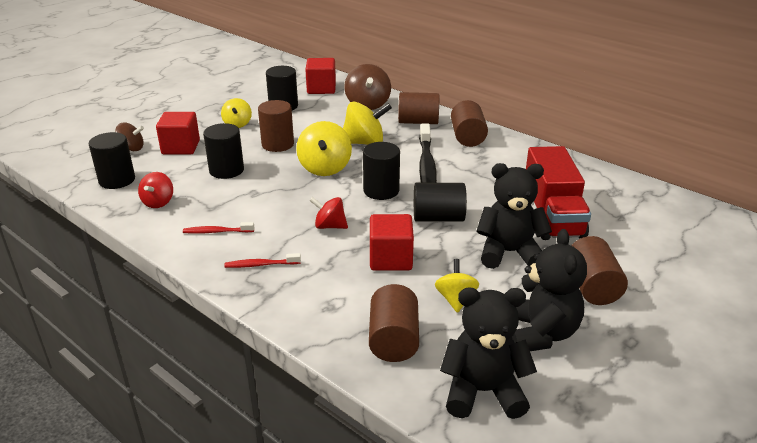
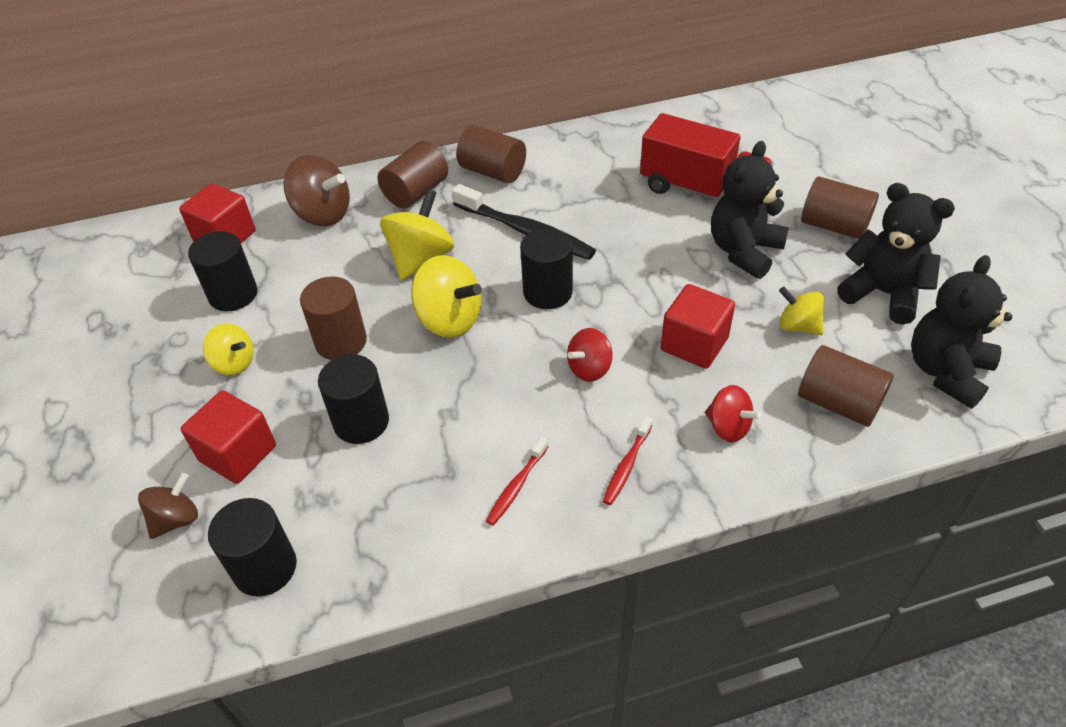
camera: 55 degrees left, 15 degrees up
red spinning top [138,172,173,208] -> red spinning top moved to [705,385,762,442]
black cylinder [414,183,467,222] -> none

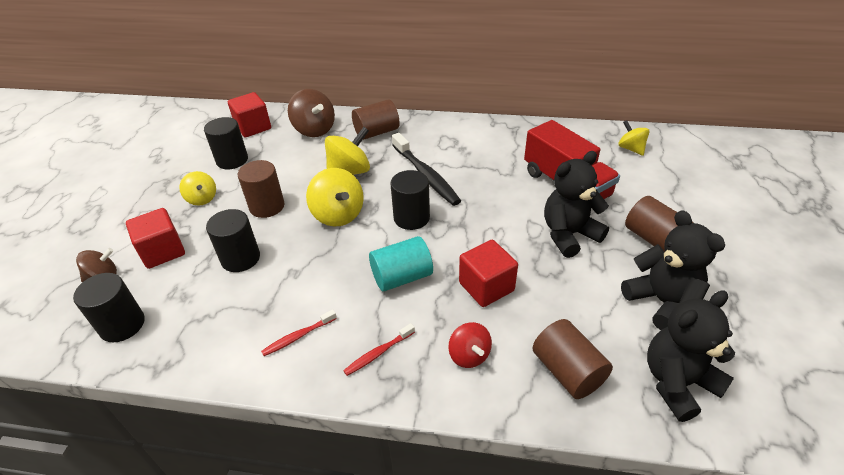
camera: 25 degrees right, 5 degrees down
brown cylinder [456,125,526,183] -> none
red spinning top [567,328,613,382] -> turquoise cylinder [369,236,433,292]
yellow spinning top [779,287,824,335] -> yellow spinning top moved to [618,120,650,156]

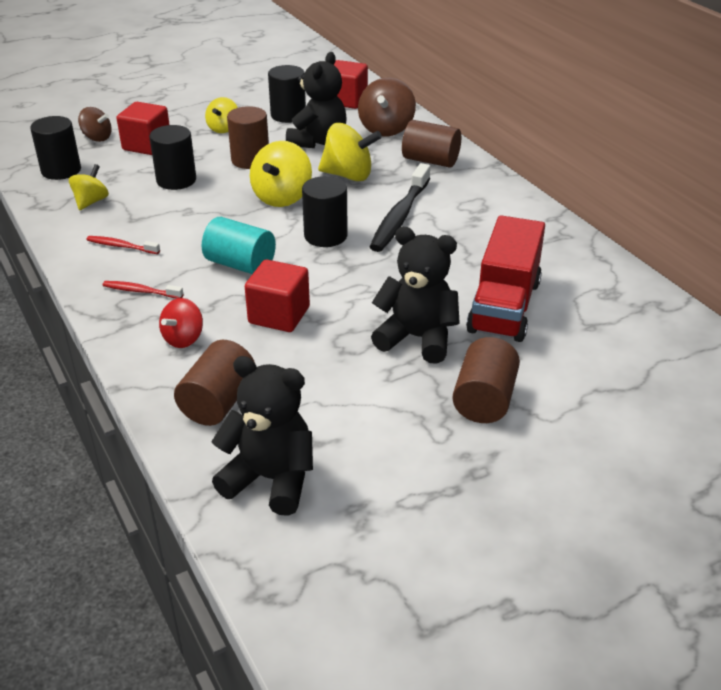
camera: 50 degrees right, 5 degrees down
yellow spinning top [618,120,650,156] -> yellow spinning top moved to [69,164,109,210]
black teddy bear [621,210,725,330] -> black teddy bear moved to [286,52,347,148]

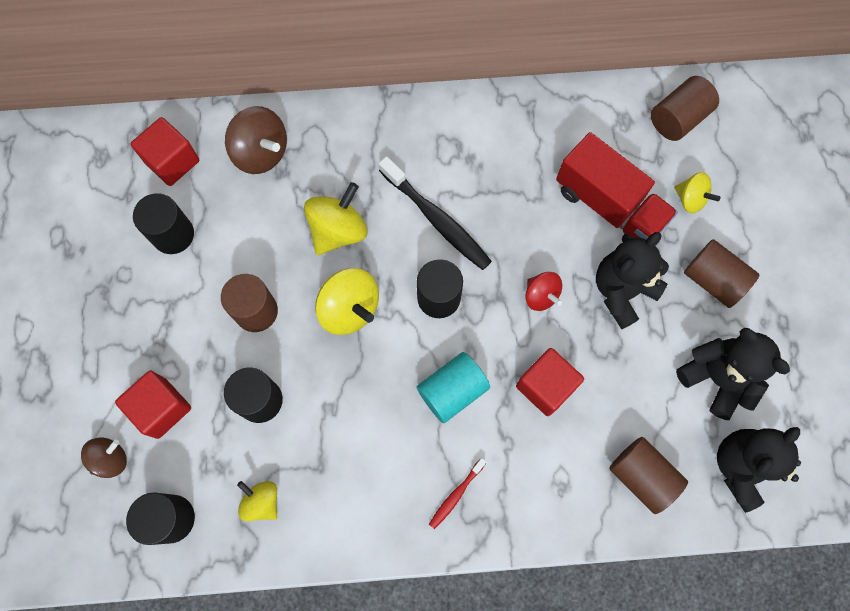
camera: 65 degrees left, 35 degrees up
red toothbrush [87,236,160,254] -> none
red spinning top [159,298,203,348] -> red spinning top moved to [525,272,562,311]
yellow spinning top [205,97,238,133] -> yellow spinning top moved to [674,172,721,213]
black teddy bear [286,52,347,148] -> black teddy bear moved to [676,328,790,420]
brown cylinder [402,120,461,167] -> brown cylinder moved to [651,76,719,141]

